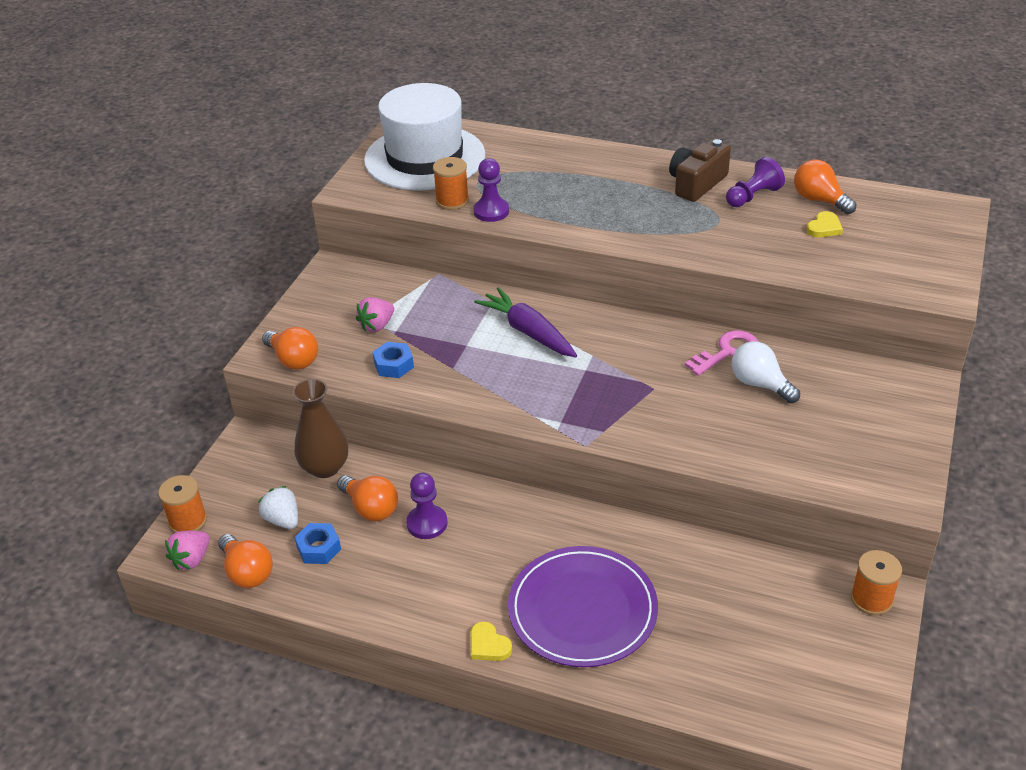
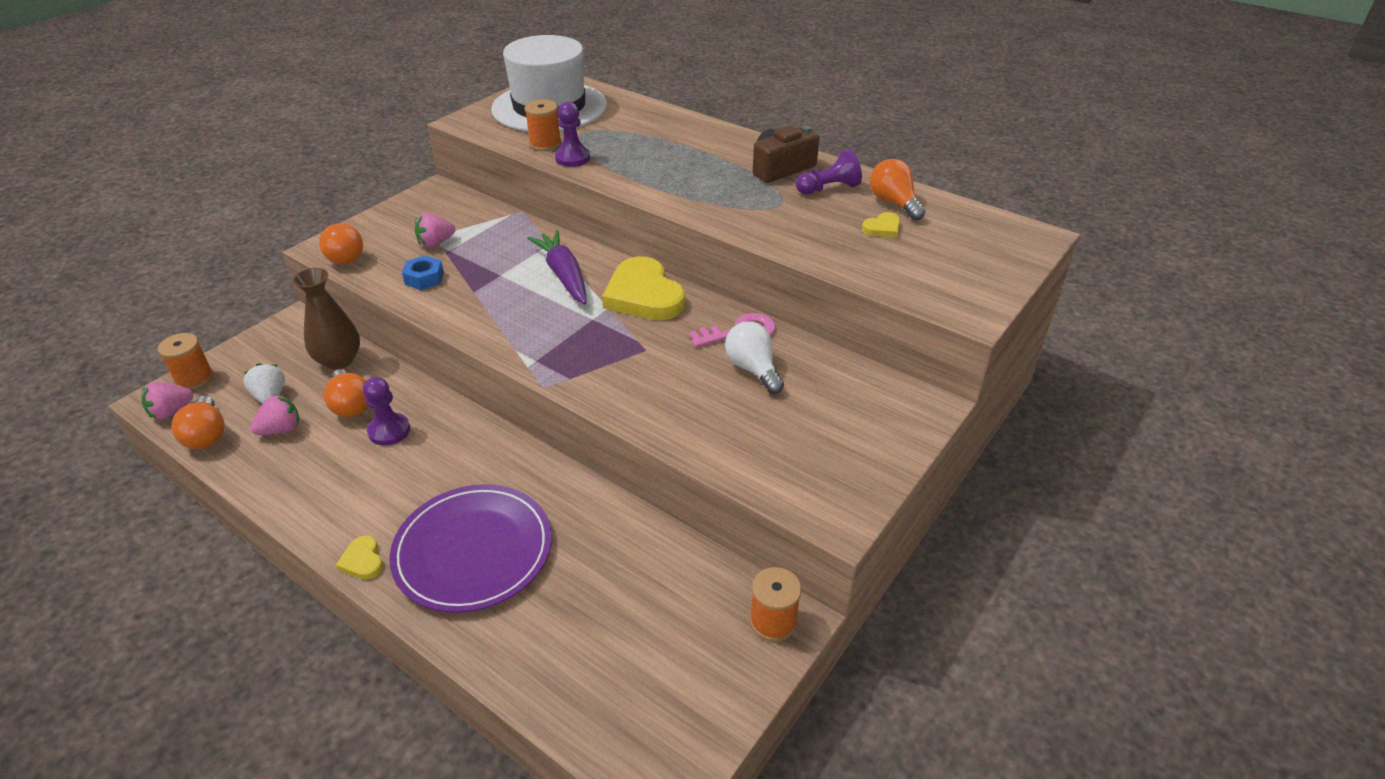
camera: 15 degrees right, 0 degrees up
blue nut [295,523,341,564] -> pink strawberry [251,394,299,435]
none -> yellow heart [602,256,685,320]

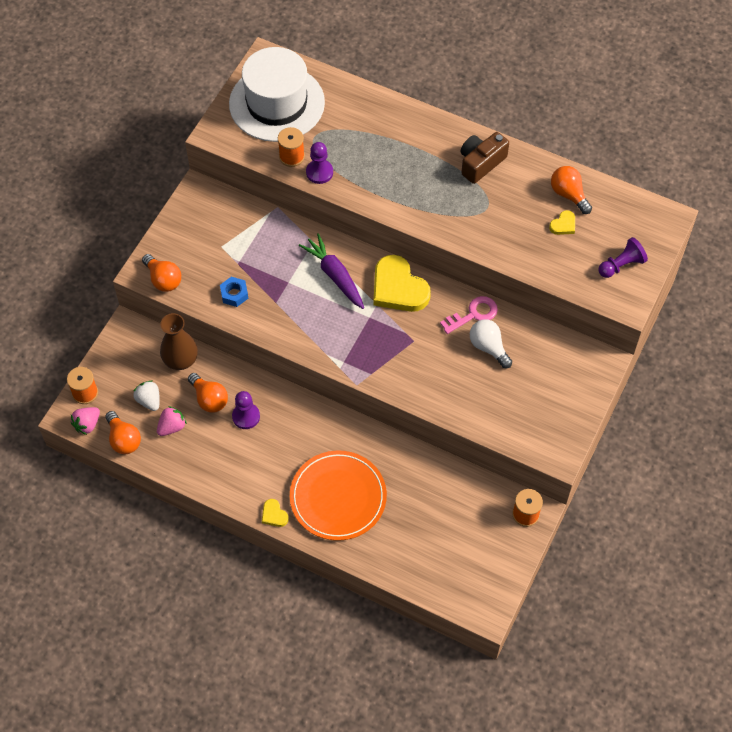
camera: 10 degrees left, 20 degrees up
purple plate [389,484,552,613] -> orange plate [290,451,387,541]
pink strawberry [415,213,455,247] -> none
purple pawn [796,149,862,195] -> purple pawn moved to [598,237,648,278]

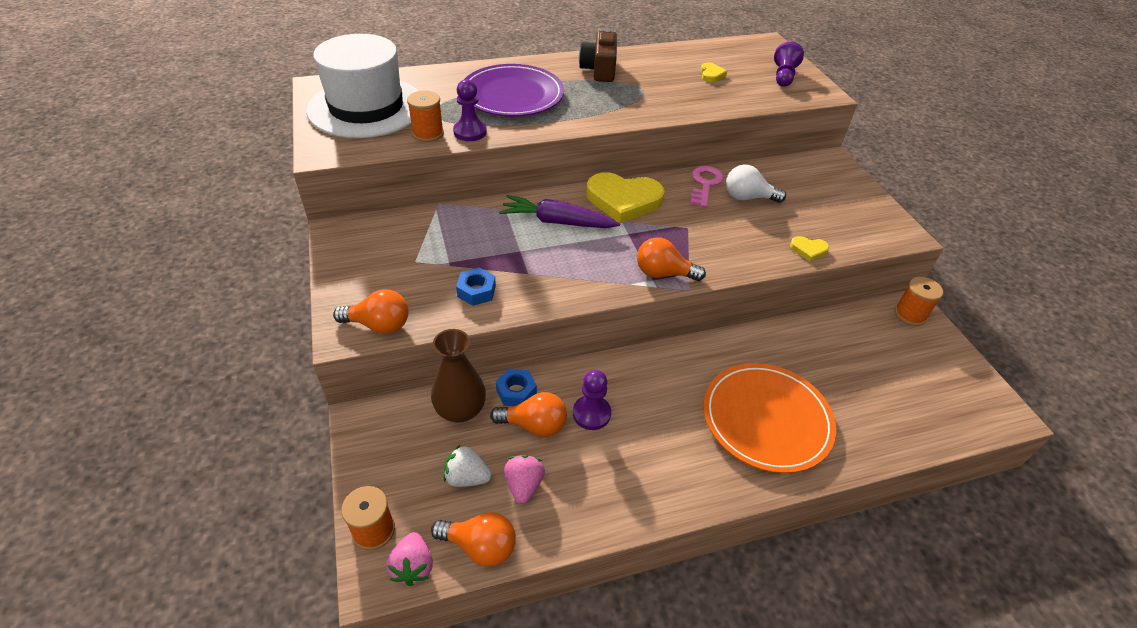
camera: 45 degrees left, 15 degrees down
yellow heart [262,499,289,527] -> yellow heart moved to [790,236,829,261]
orange light bulb [551,166,592,214] -> orange light bulb moved to [637,237,706,281]
none -> purple plate [464,64,564,116]
none -> blue nut [496,368,537,406]

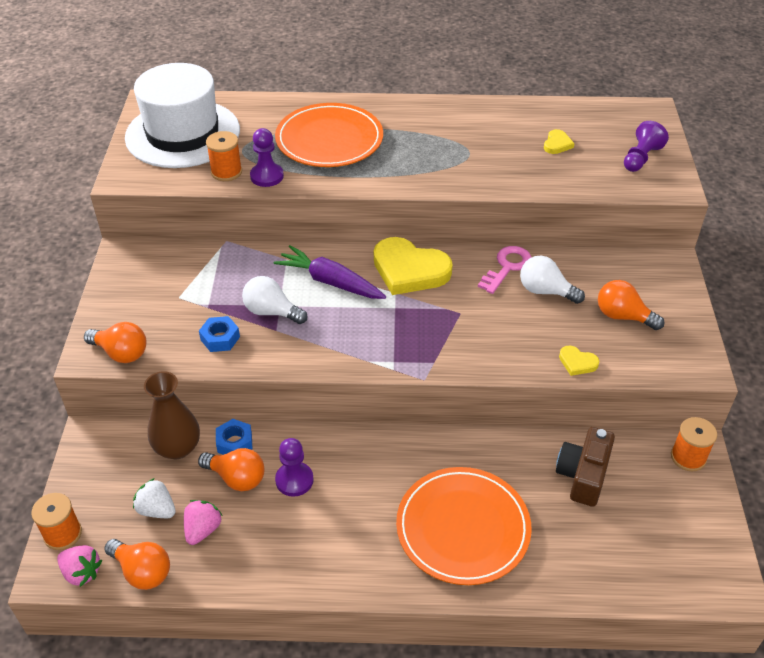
camera: 20 degrees right, 0 degrees up
pink strawberry [386,532,433,586] -> pink strawberry turned 75 degrees counterclockwise [57,545,102,587]
purple plate [464,64,564,116] -> orange plate [275,103,383,167]
brown camera [579,29,617,82] -> brown camera moved to [556,427,615,507]
orange light bulb [637,237,706,281] -> orange light bulb moved to [598,280,664,330]
none -> white light bulb [242,276,308,324]

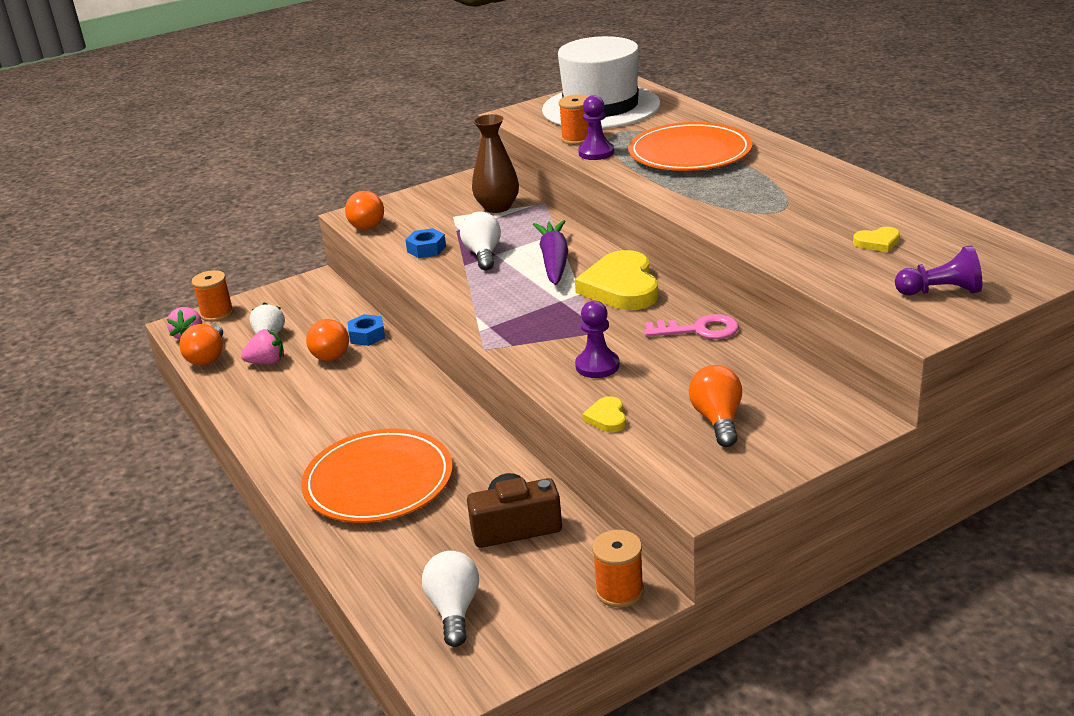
camera: 60 degrees right, 15 degrees down
brown vase [144,371,200,459] -> brown vase moved to [472,114,519,213]
purple pawn [275,438,314,497] -> purple pawn moved to [575,301,620,378]
white light bulb [520,256,585,304] -> white light bulb moved to [422,551,479,647]

